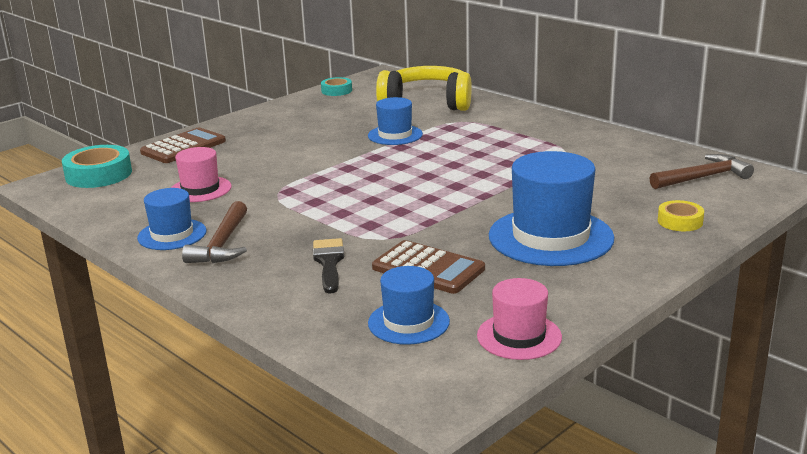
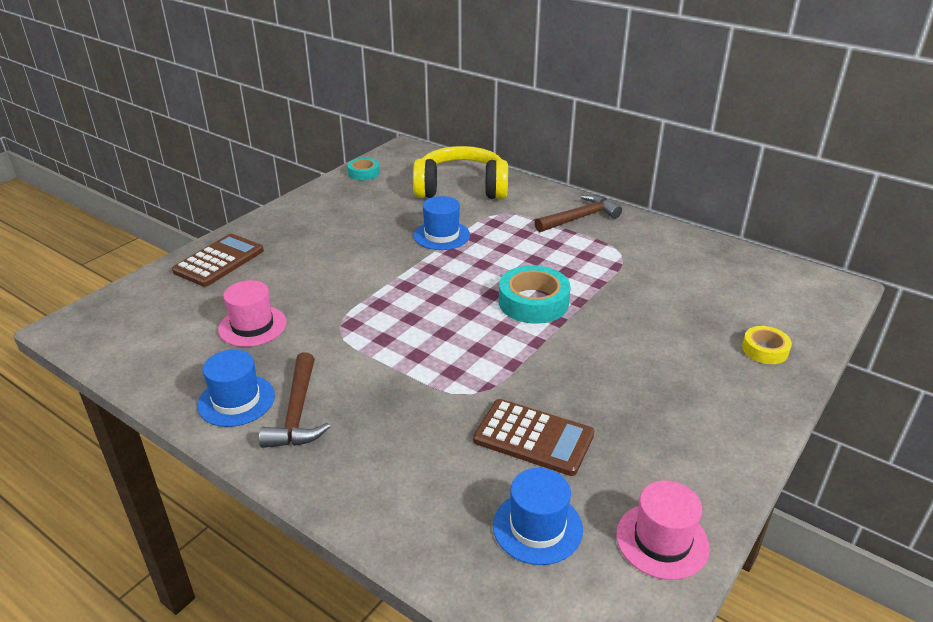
camera: 10 degrees left, 10 degrees up
turquoise tape [62,145,132,188] -> turquoise tape moved to [499,265,571,324]
black brush [313,238,345,294] -> none
blue hat [489,151,615,266] -> none
brown hammer [650,154,754,189] -> brown hammer moved to [535,195,622,232]

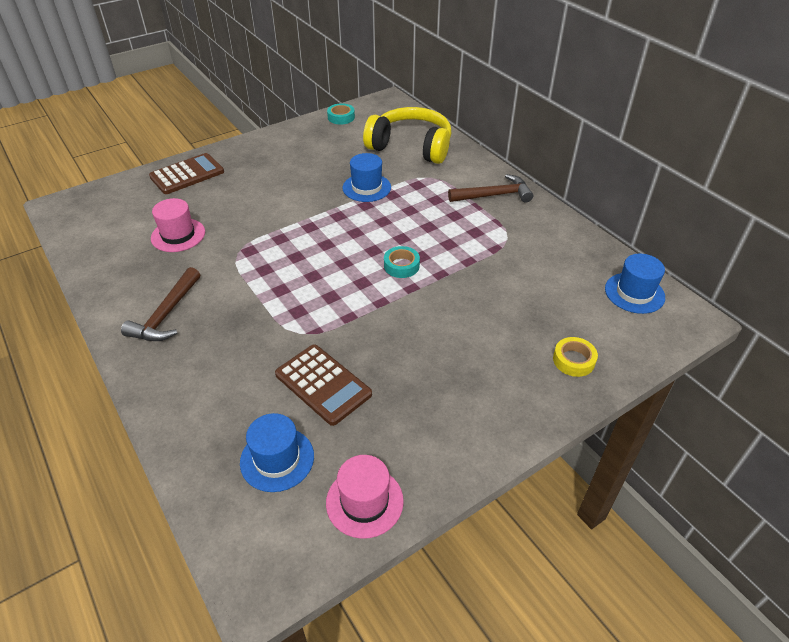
camera: 20 degrees right, 10 degrees up
blue hat [197,349,275,427] -> blue hat moved to [605,254,665,314]
turquoise tape [499,265,571,324] -> turquoise tape [384,246,420,278], size x0.58

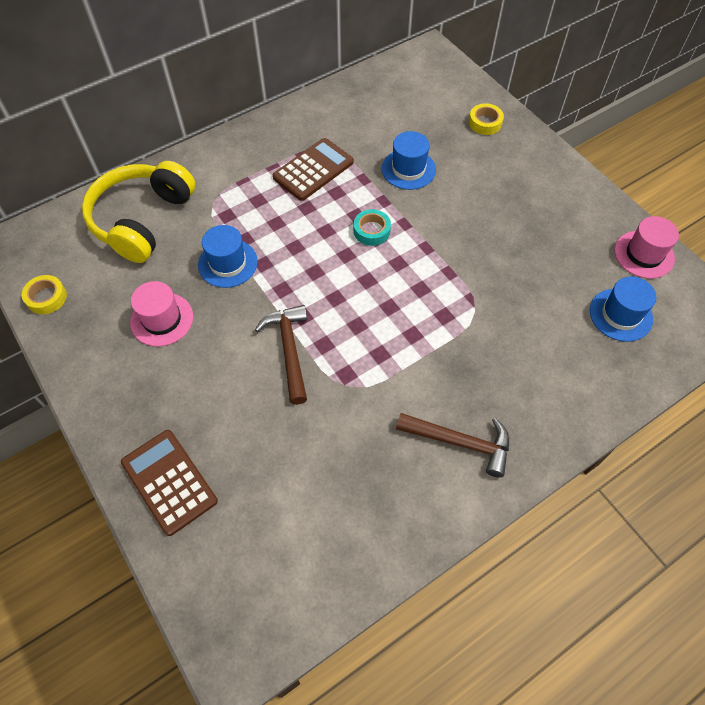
camera: 90 degrees left, 15 degrees up
pink hat [151,198,205,252] -> pink hat moved to [130,281,193,347]
brown calculator [275,344,372,426] -> brown calculator moved to [273,138,354,201]
turquoise tape [327,103,355,124] -> yellow tape [22,275,67,314]
brown hammer [448,174,533,203] -> brown hammer moved to [255,305,307,405]
blue hat [605,254,665,314] -> blue hat moved to [382,131,436,190]

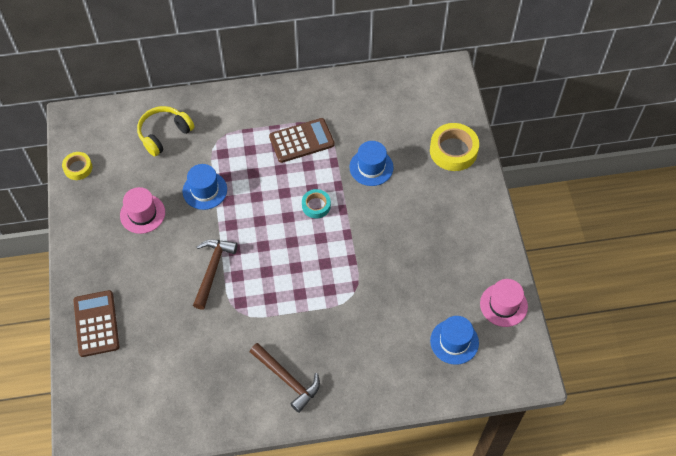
camera: 25 degrees right, 0 degrees up
yellow headphones [82,161,196,263] -> yellow headphones [137,106,194,157], size x0.66
yellow tape [469,103,504,135] -> yellow tape [430,123,479,171], size x1.72

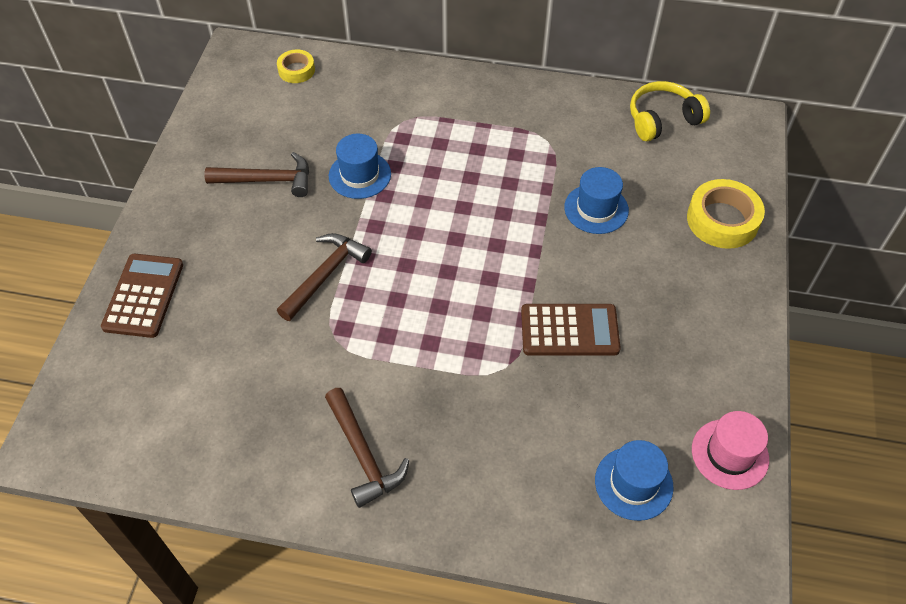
camera: 20 degrees right, 5 degrees down
yellow tape [62,152,92,180] -> yellow tape moved to [277,49,315,83]
pink hat [120,187,165,234] -> brown hammer [205,152,309,197]
yellow headphones [137,106,194,157] -> yellow headphones moved to [630,81,710,142]
brown calculator [269,118,335,163] -> brown calculator moved to [521,304,621,356]
turquoise tape [302,189,331,218] -> none

